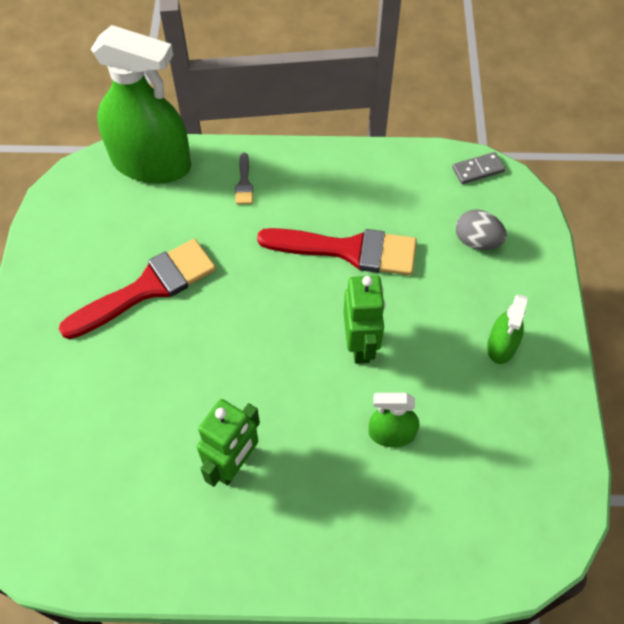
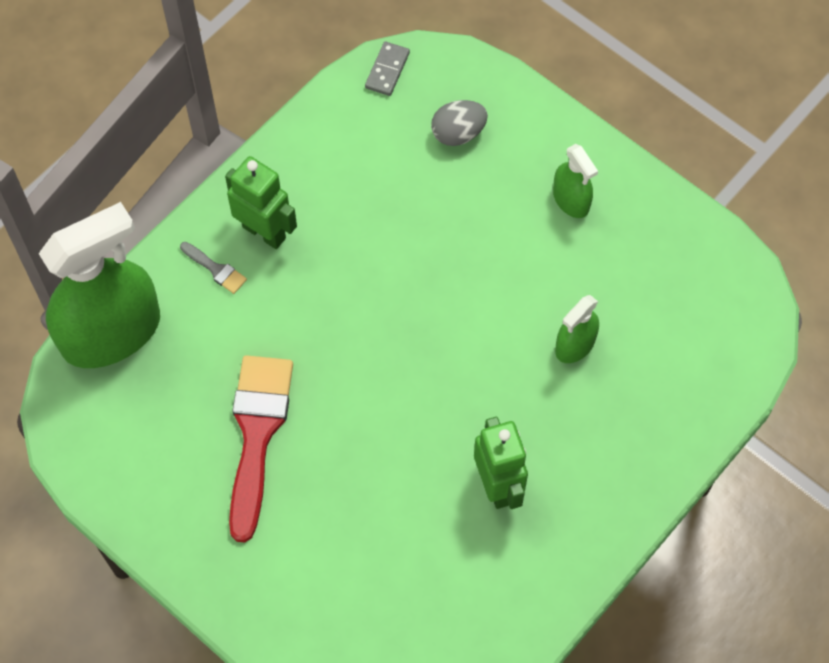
camera: 50 degrees left, 5 degrees up
red brush [257,228,417,275] -> none
green robot [344,275,385,364] -> green robot moved to [225,156,297,249]

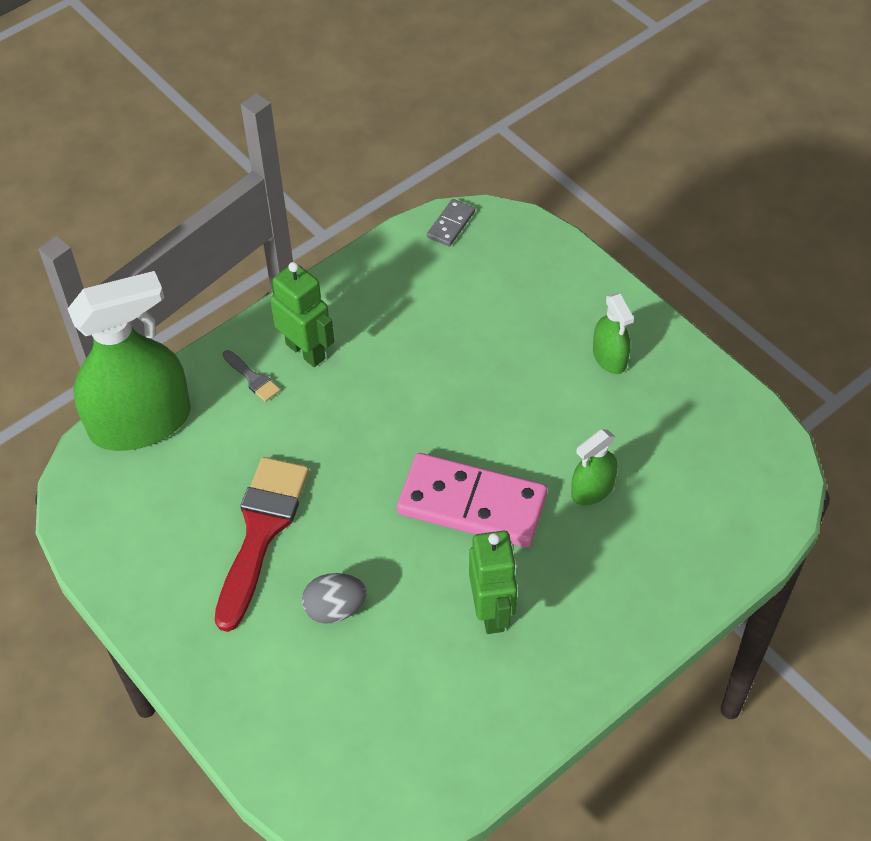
camera: 10 degrees right, 10 degrees down
grey egg [431,100,488,146] -> grey egg moved to [302,573,367,623]
none -> pink domino [397,453,547,548]

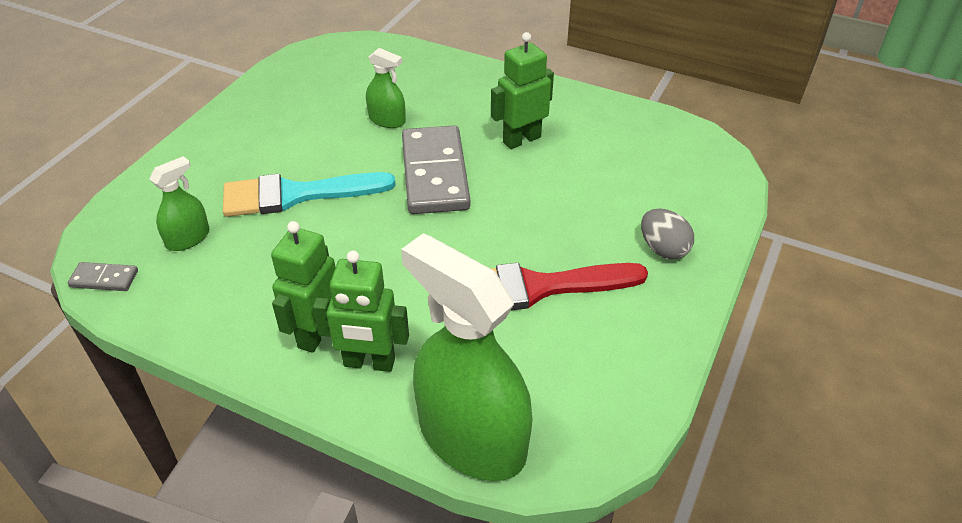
camera: 115 degrees left, 10 degrees down
grey brush [222,350,280,402] -> green robot [313,251,409,372]
grey egg [302,573,367,623] -> grey egg moved to [641,209,694,260]
pink domino [397,453,547,548] -> grey domino [402,125,470,214]
green spray bottle [593,293,634,374] -> green spray bottle moved to [149,156,209,251]
none -> turquoise brush [223,172,396,217]

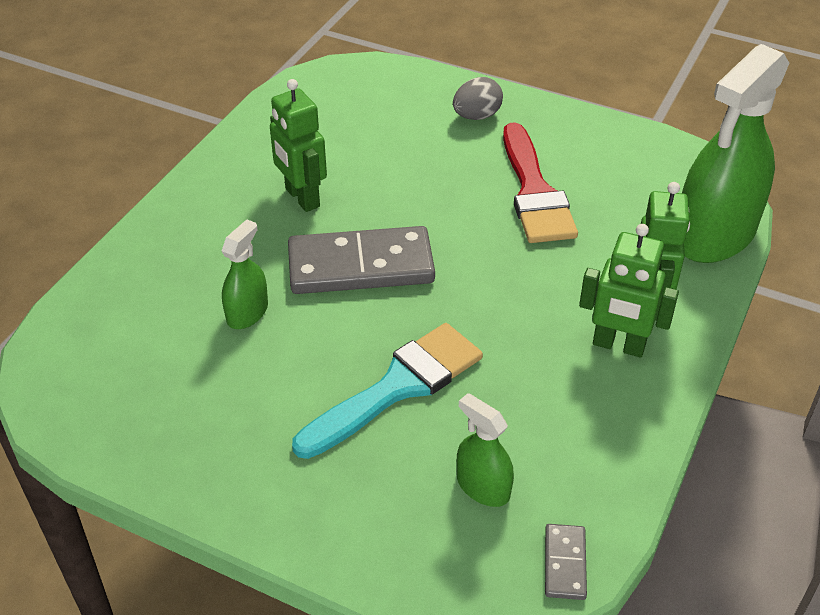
camera: 90 degrees left, 0 degrees up
turquoise brush [223,172,396,217] -> turquoise brush turned 120 degrees counterclockwise [292,323,483,459]

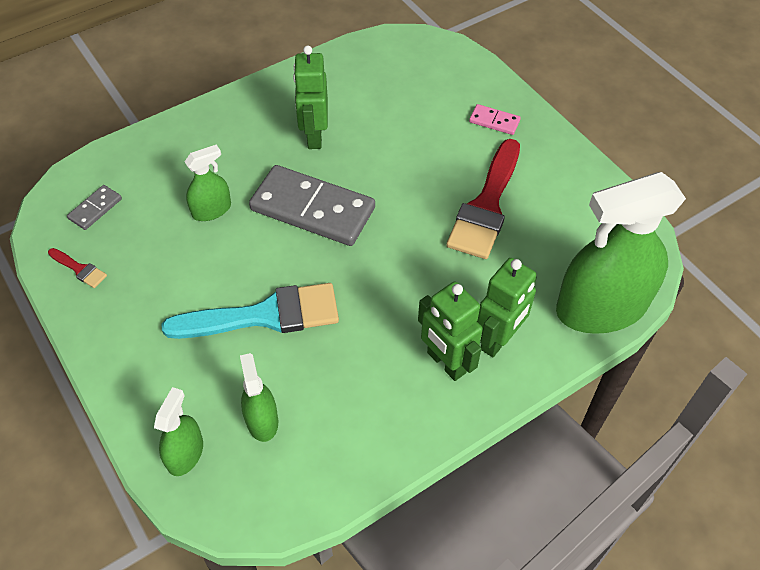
camera: 30 degrees right, 10 degrees up
grey egg [453,77,503,120] -> pink domino [469,104,521,135]
grey domino [545,524,587,600] -> grey domino moved to [67,185,122,230]
none -> red brush [48,248,107,288]
none -> green spray bottle [154,387,203,476]

